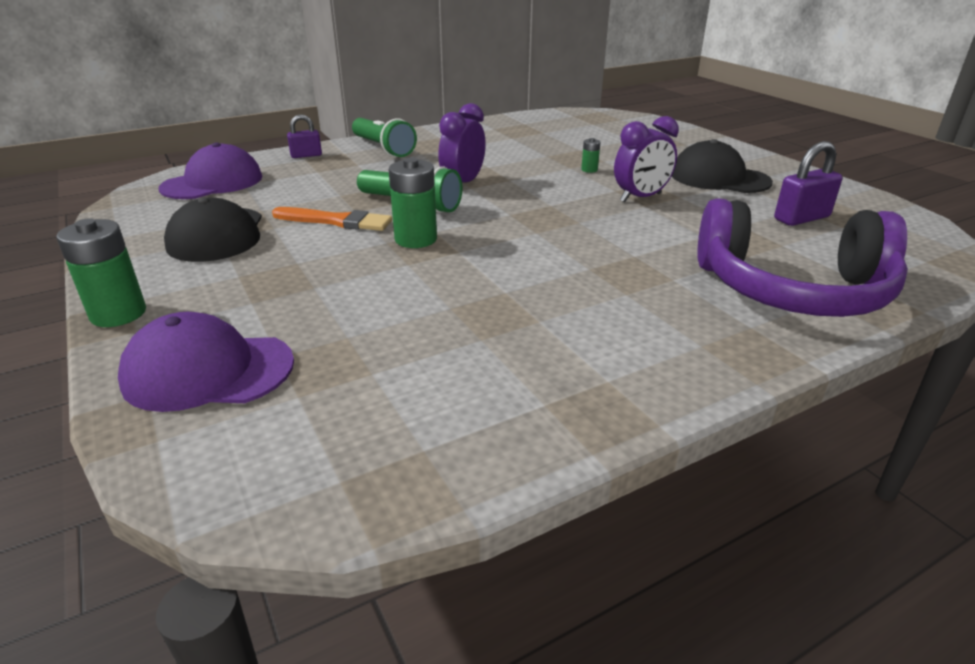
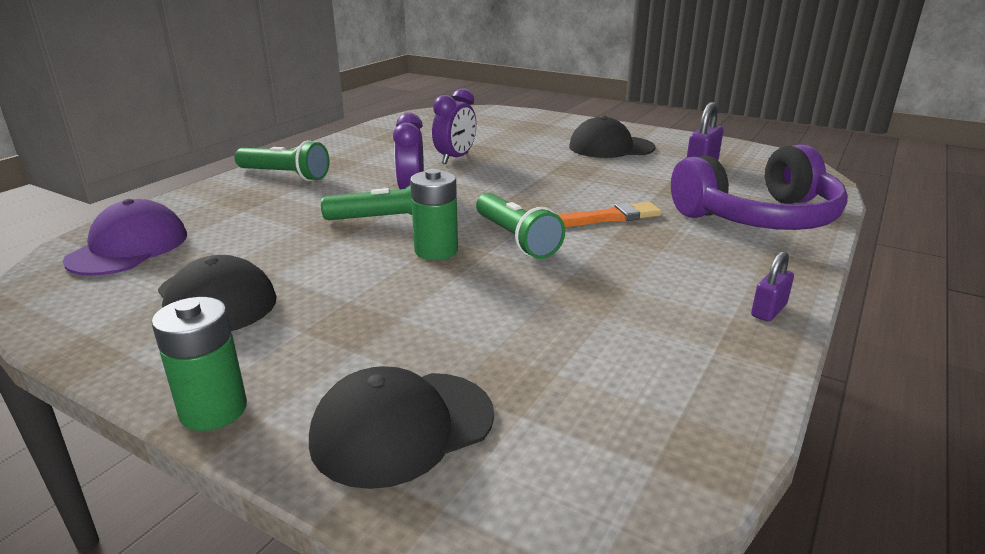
camera: 30 degrees left, 5 degrees down
purple cap [118,312,294,412] -> black cap [309,366,494,489]
orange brush [272,207,392,231] -> orange brush moved to [557,202,662,227]
purple padlock [287,114,322,158] -> purple padlock moved to [751,251,794,322]
green battery [581,138,600,173] -> none
purple clock [614,116,679,202] -> purple clock moved to [432,88,476,164]
none -> green flashlight [476,193,565,259]

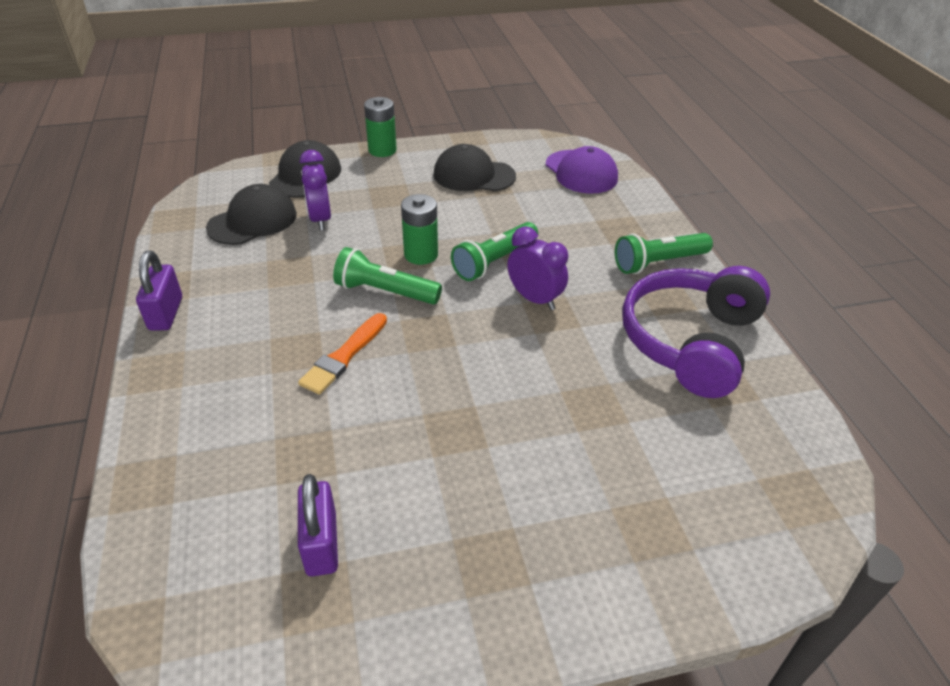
camera: 135 degrees right, 15 degrees up
purple clock [432,88,476,164] -> purple clock moved to [300,150,331,230]
black cap [569,115,655,158] -> black cap moved to [206,184,297,245]
purple headphones [671,144,848,230] -> purple headphones moved to [622,266,770,398]
purple padlock [751,251,794,322] -> purple padlock [136,251,182,331], size x1.54

